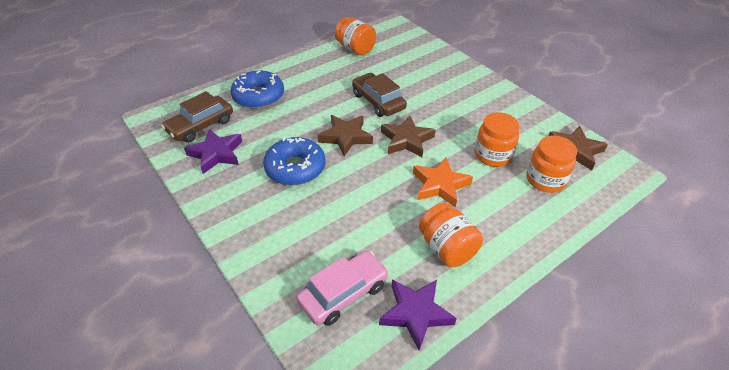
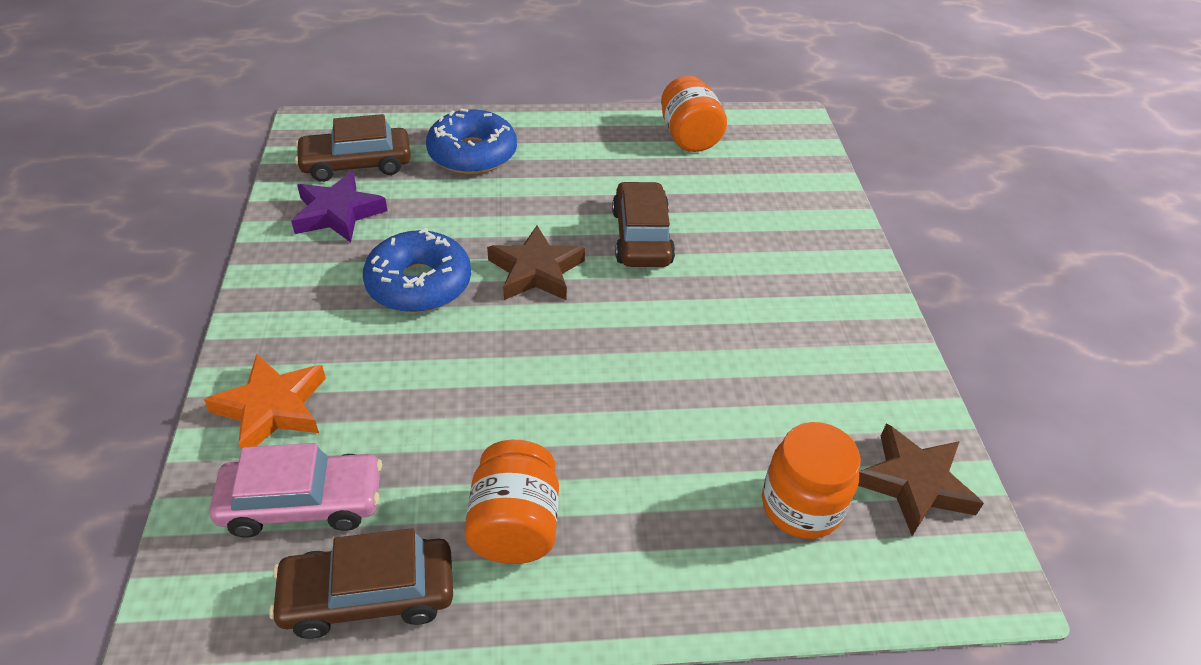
camera: 30 degrees right, 0 degrees up
purple star [379,280,457,350] -> brown car [269,528,453,639]
brown star [381,115,436,157] -> none
orange star [413,157,473,208] -> orange star moved to [204,354,326,449]
orange jar [475,112,519,167] -> none

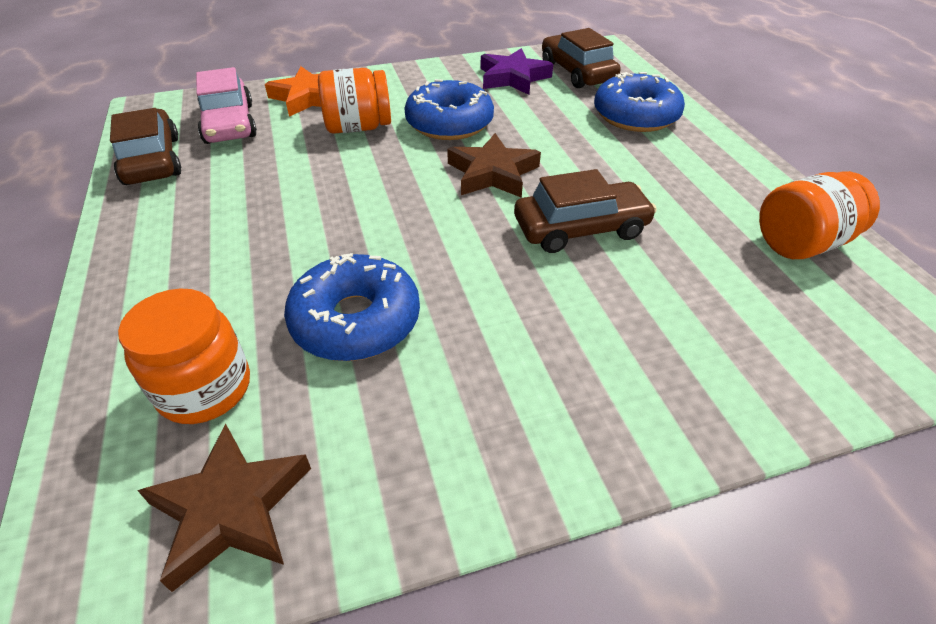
camera: 80 degrees right, 0 degrees up
orange jar [464,440,559,564] -> orange jar moved to [318,68,391,134]
none -> blue donut [284,253,420,361]

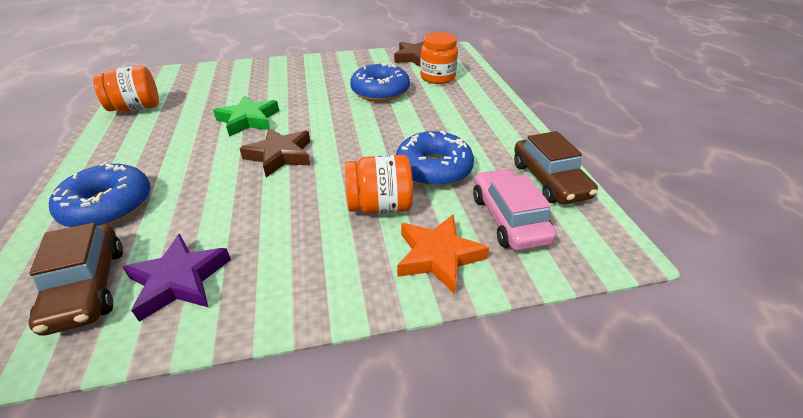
camera: 175 degrees left, 5 degrees down
blue donut [404,79,494,140] -> blue donut moved to [396,131,474,187]
brown car [514,169,657,253] -> green star [213,95,279,137]

